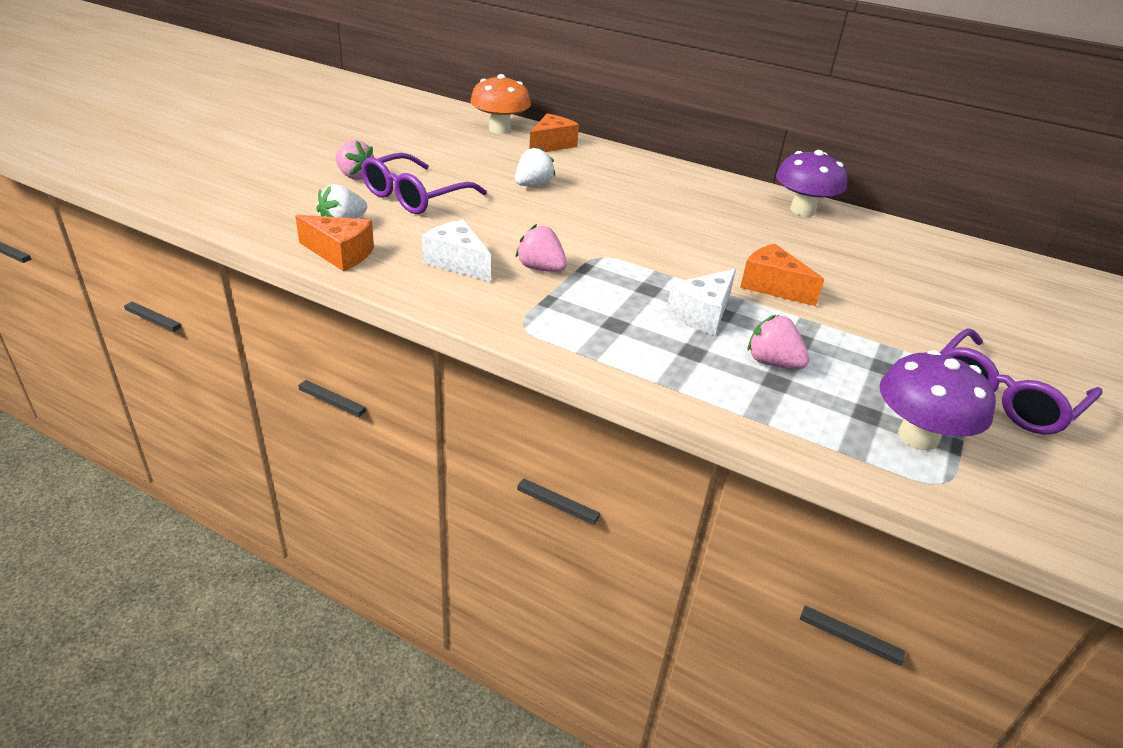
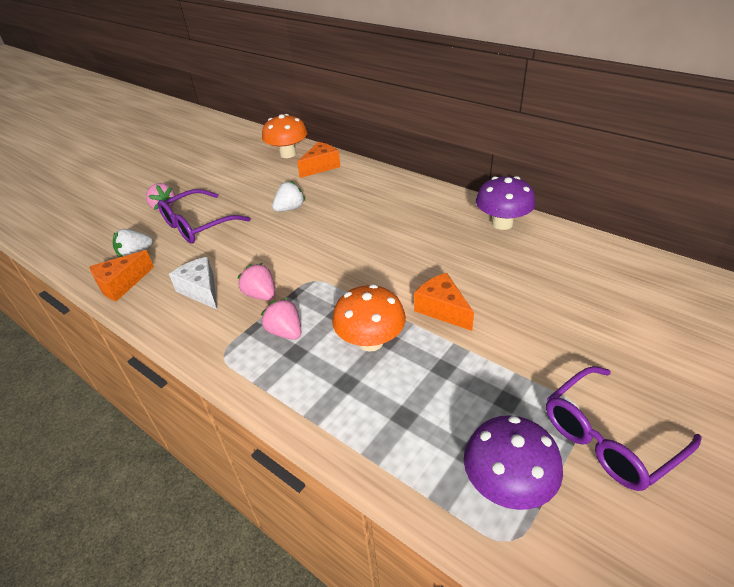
camera: 15 degrees right, 5 degrees up
orange cheese [295,215,374,271] -> orange cheese turned 105 degrees clockwise [89,250,154,301]
white cheese [666,269,736,335] -> orange mushroom [332,284,406,352]
pink strawberry [748,315,810,369] -> pink strawberry moved to [261,298,301,340]

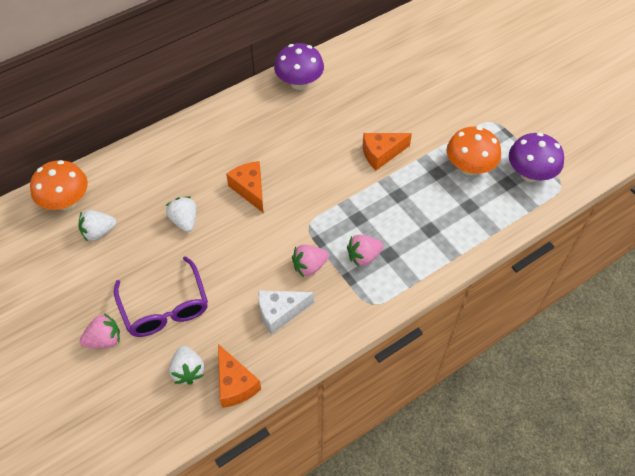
camera: 75 degrees left, 15 degrees up
orange cheese [297,142,340,178] -> orange cheese moved to [226,161,263,212]
orange mushroom [332,284,406,352] -> orange mushroom moved to [447,127,501,176]
purple glasses [546,366,701,491] -> none
none -> white strawberry [79,210,117,242]

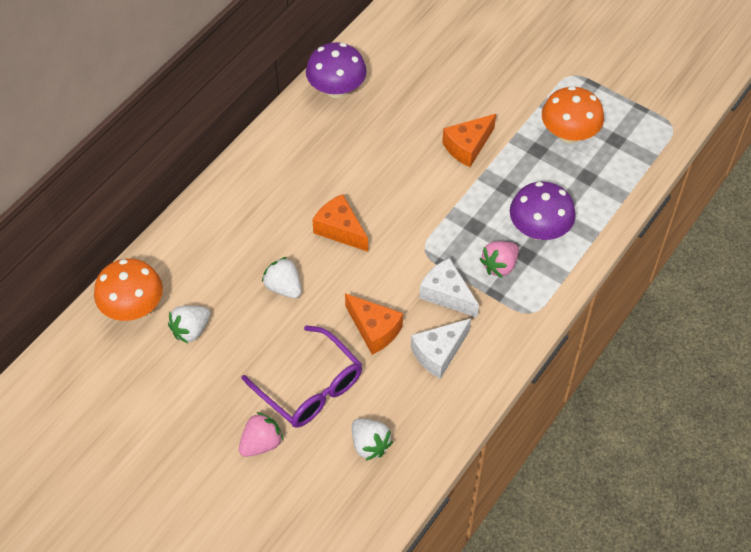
camera: 20 degrees left, 0 degrees up
orange cheese [218,344,261,408] -> orange cheese moved to [345,293,403,355]
pink strawberry [292,244,329,277] -> white cheese [419,258,479,317]
purple mushroom [509,133,564,182] -> purple mushroom moved to [510,182,576,240]

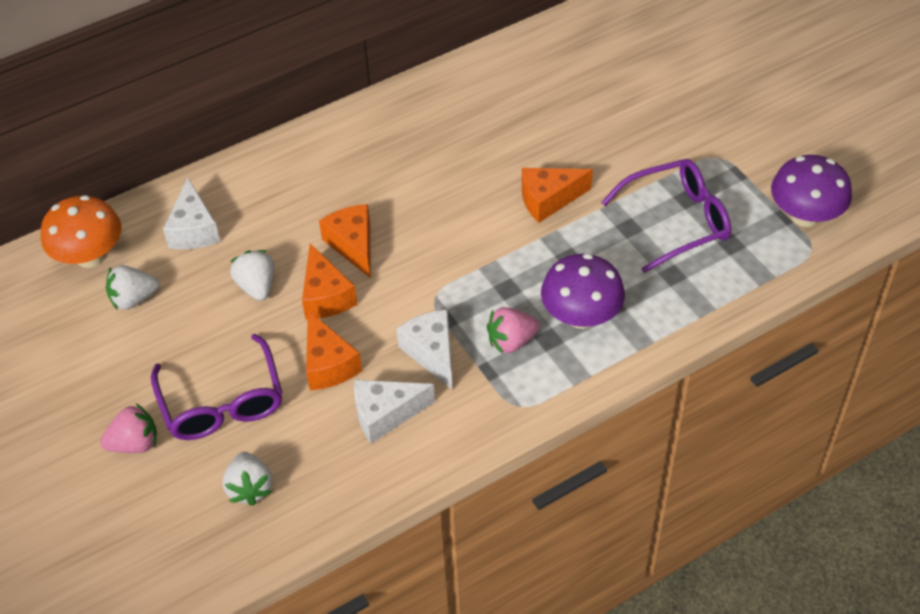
camera: 25 degrees right, 5 degrees down
purple mushroom [306,42,367,98] -> purple mushroom moved to [771,155,852,227]
orange mushroom [542,86,604,143] -> purple glasses [601,159,731,273]
none -> white cheese [163,177,221,249]
none -> orange cheese [302,243,357,319]

